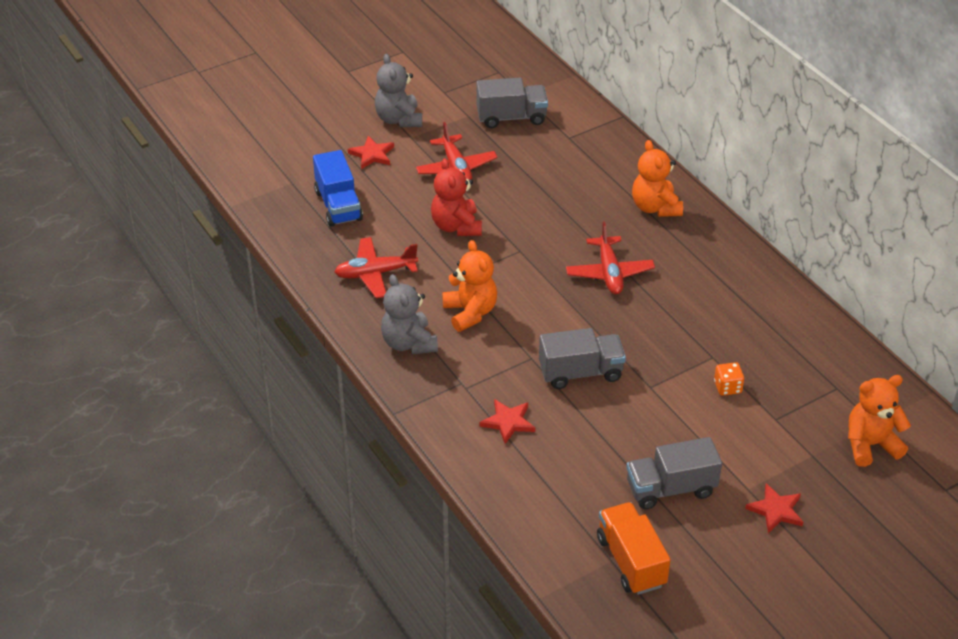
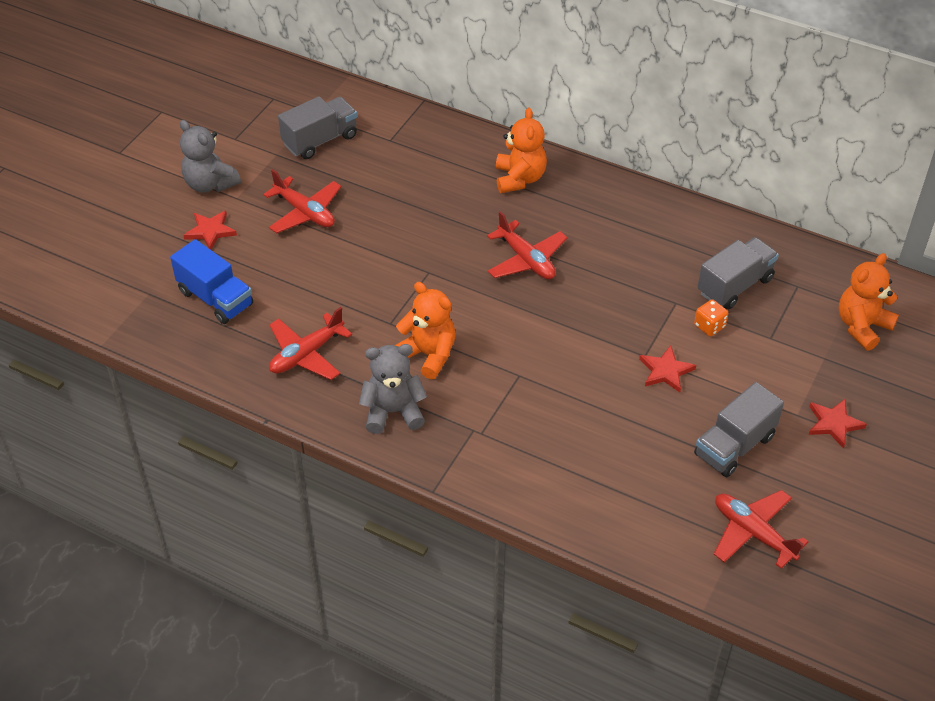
camera: 30 degrees left, 5 degrees up
grey teddy bear [381,274,438,354] -> grey teddy bear turned 135 degrees clockwise [359,344,427,434]
red teddy bear [431,158,482,236] -> none
red star [480,399,535,444] -> red star moved to [639,346,696,392]
grey truck [539,328,626,389] -> grey truck moved to [697,237,779,310]
orange truck [597,502,670,595] -> red plane [714,490,808,569]
orange teddy bear [632,140,683,217] -> orange teddy bear turned 135 degrees counterclockwise [496,108,547,193]

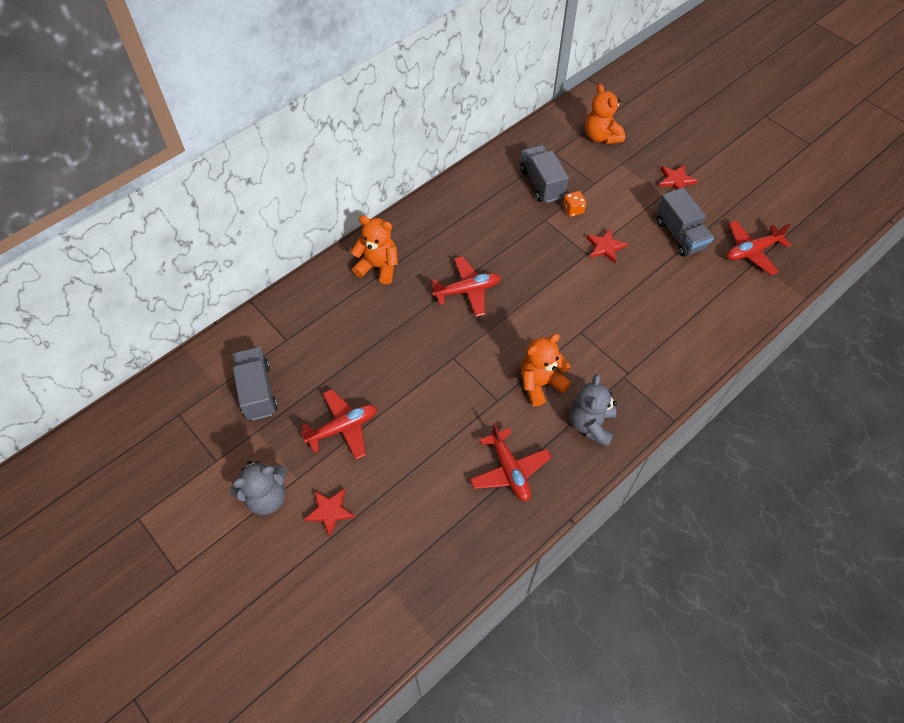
camera: 70 degrees left, 10 degrees up
blue truck [170,239,253,324] -> none

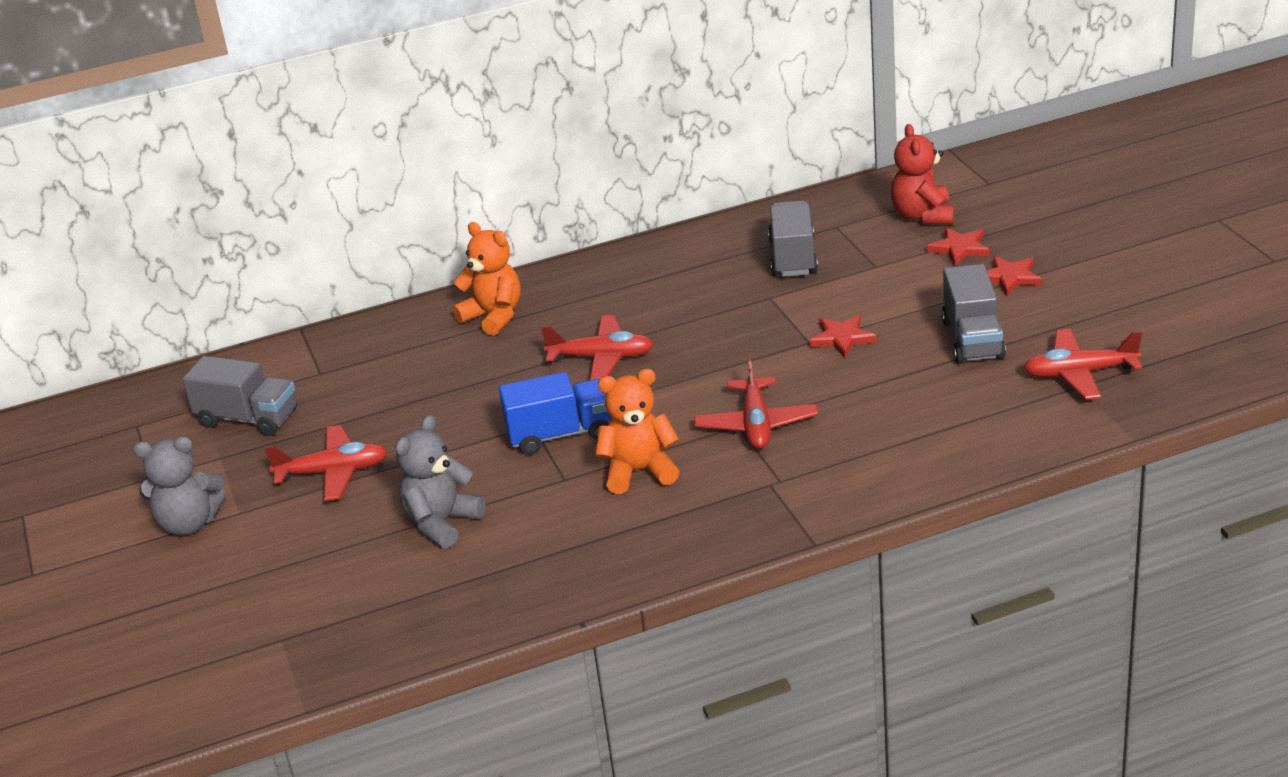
camera: 25 degrees right, 25 degrees down
grey truck [233,347,278,421] -> grey truck turned 105 degrees clockwise [182,356,297,436]
red star [304,489,355,537] -> red star moved to [927,227,990,266]
red plane [470,423,552,501] -> red plane moved to [694,356,818,449]
orange dice [563,191,586,217] -> none
grey teddy bear [570,374,617,447] -> grey teddy bear moved to [395,415,486,548]
orange teddy bear [585,84,625,144] -> red teddy bear [891,124,954,224]
none -> blue truck [498,372,612,455]

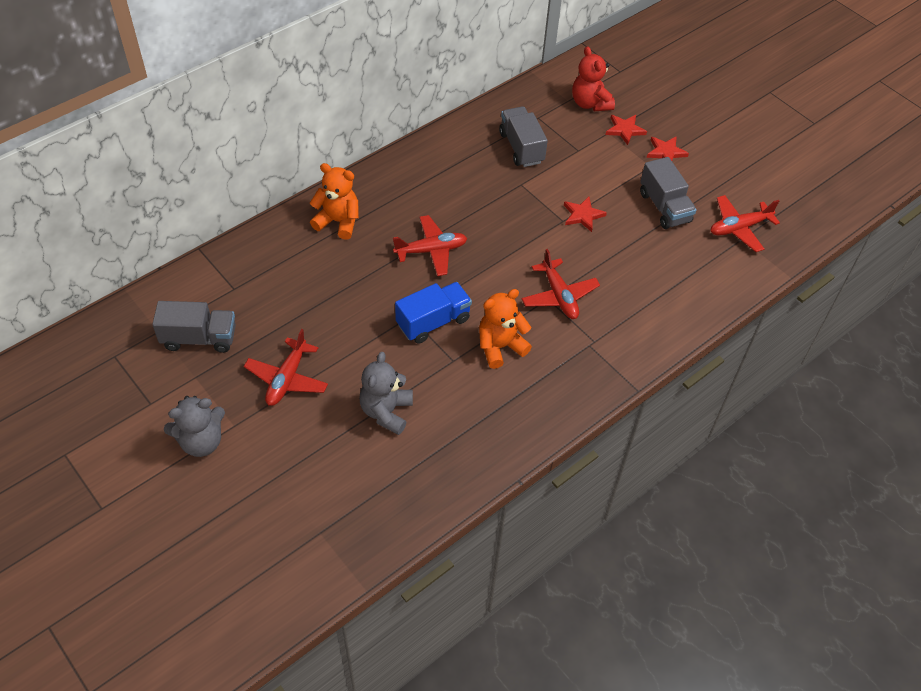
camera: 25 degrees left, 20 degrees up
red plane [264,425,387,501] -> red plane turned 135 degrees clockwise [244,329,328,406]

